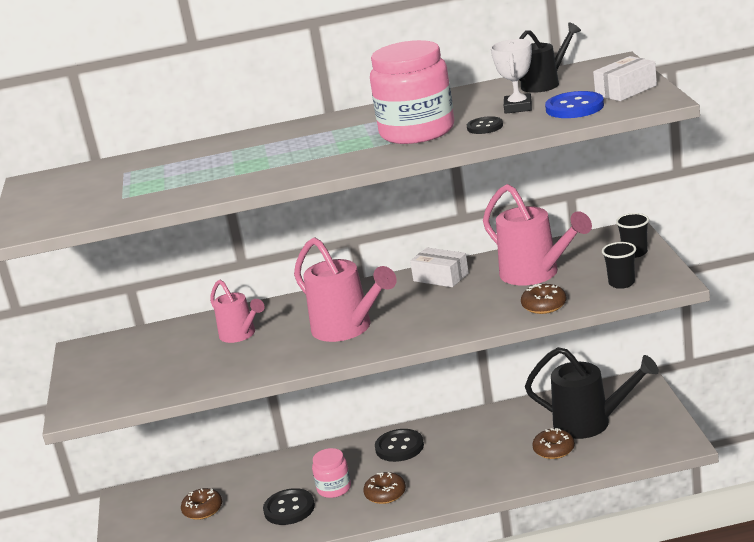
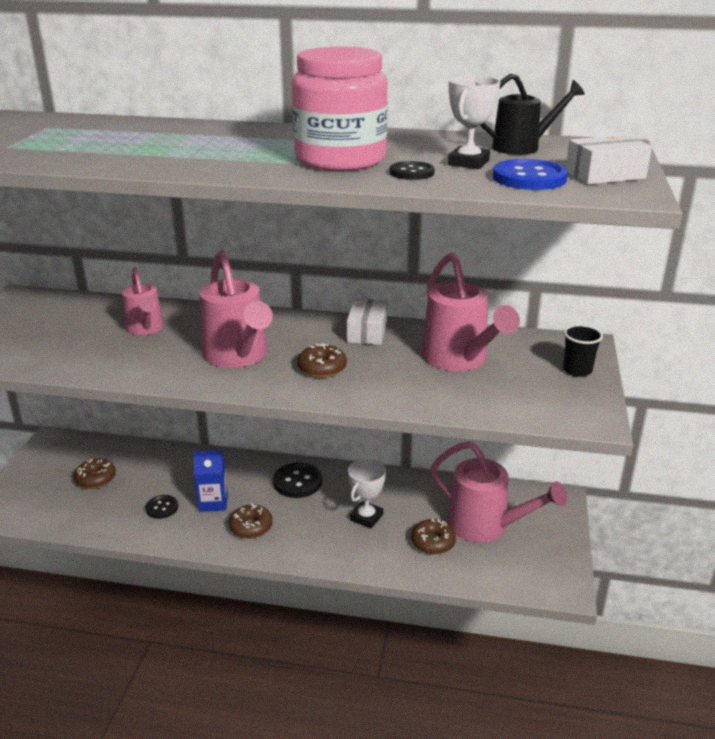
camera: 15 degrees right, 5 degrees up
black button [263,488,315,525] -> black button [145,495,178,519], size x0.62
pink jar [312,448,351,498] -> blue carton [193,450,228,512]
white box [410,248,469,287] -> white box turned 45 degrees clockwise [347,298,388,345]
brown donut [521,284,566,314] -> brown donut moved to [297,344,347,378]
black watering can [525,347,659,439] -> pink watering can [431,441,567,543]
black cup [602,242,636,289] -> none
none -> white trophy [348,459,386,529]

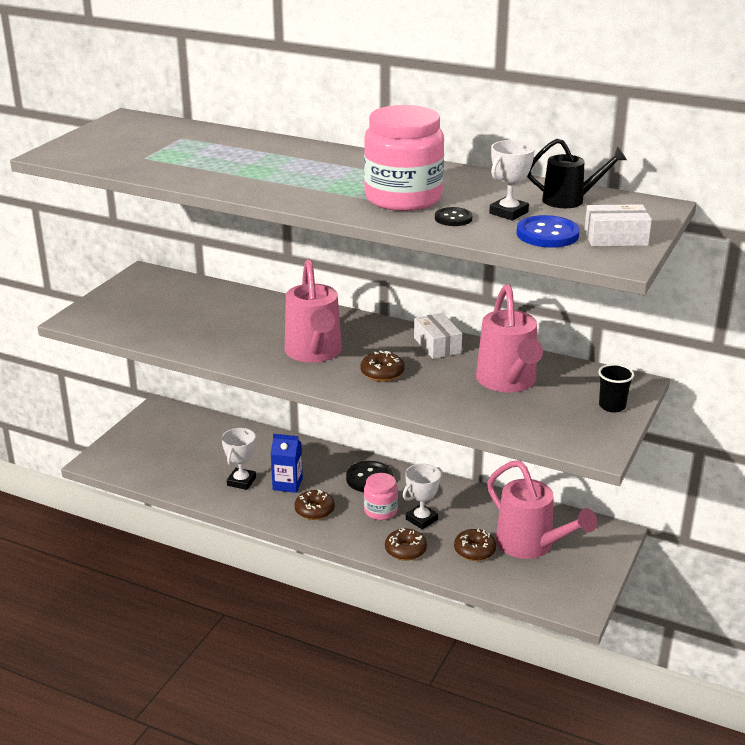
camera: 15 degrees right, 0 degrees up
brown donut [74,458,116,489] -> brown donut moved to [385,528,427,561]
pink watering can [122,267,164,335] -> none
black button [145,495,178,519] -> white trophy [222,428,256,490]
white box [347,298,388,345] -> white box turned 45 degrees counterclockwise [414,313,462,359]
none -> pink jar [364,473,398,520]

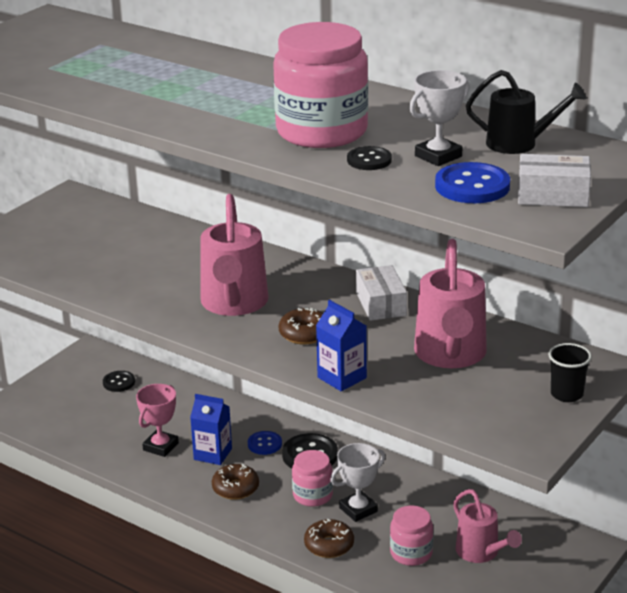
camera: 10 degrees right, 0 degrees up
white trophy [222,428,256,490] -> pink trophy [136,384,179,457]
brown donut [454,529,496,561] -> pink jar [390,506,433,566]
pink watering can [487,460,597,559] -> pink watering can [453,489,522,563], size x0.62
none -> black button [103,371,135,392]
none -> blue button [248,431,282,455]
none -> blue carton [316,300,367,391]

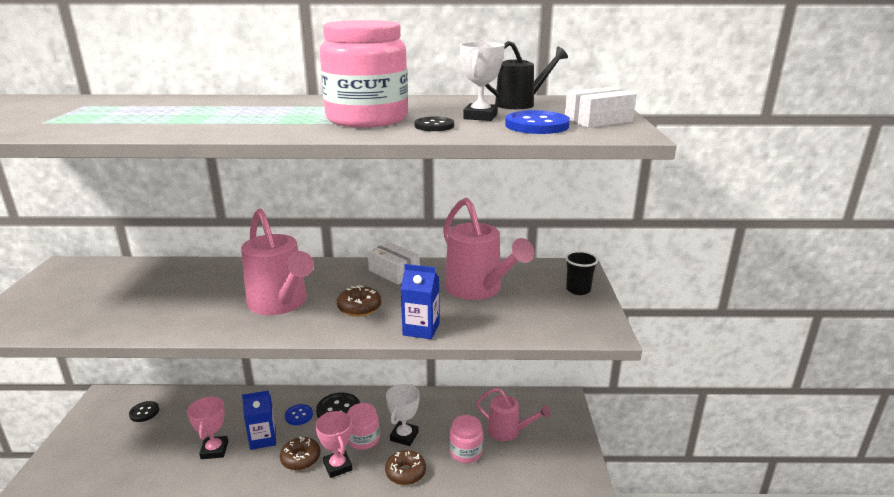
camera: 35 degrees left, 5 degrees down
none -> pink trophy [315,411,353,478]

